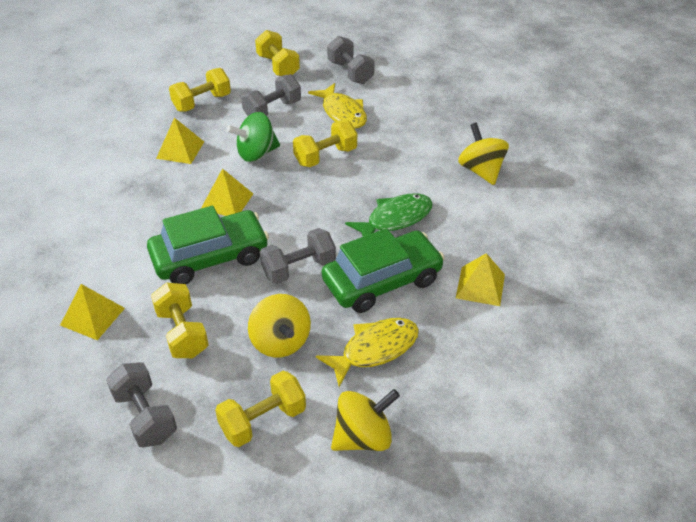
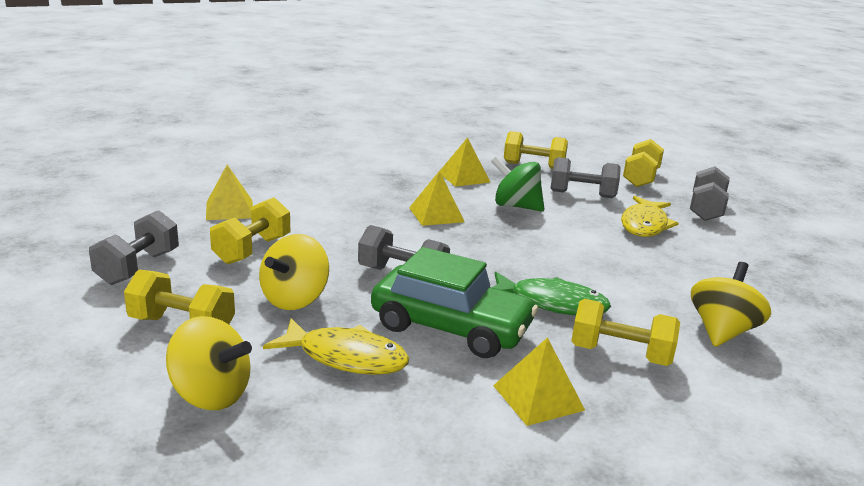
camera: 50 degrees right, 20 degrees down
green car [147,206,269,284] -> none
yellow dumbbell [293,120,357,167] -> yellow dumbbell moved to [571,299,680,366]

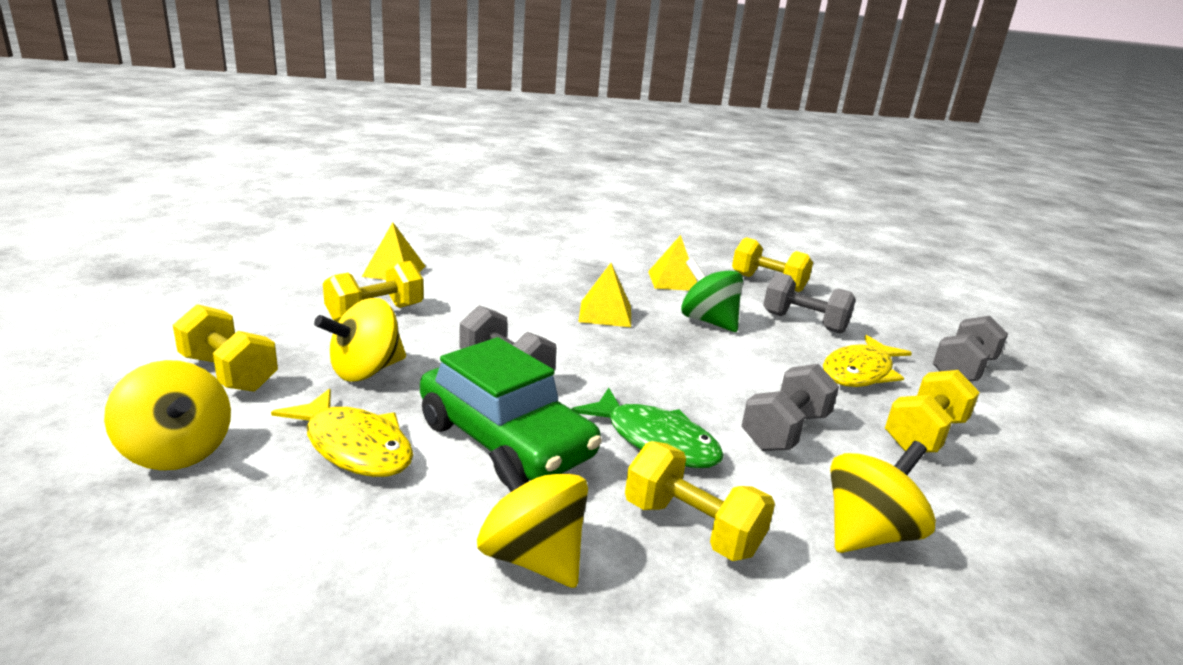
camera: 20 degrees right, 0 degrees up
grey dumbbell [89,210,179,285] -> grey dumbbell moved to [741,364,839,451]
yellow pyramid [493,337,585,426] -> yellow spinning top [477,446,588,588]
yellow dumbbell [623,139,664,187] -> yellow dumbbell moved to [885,370,980,452]

